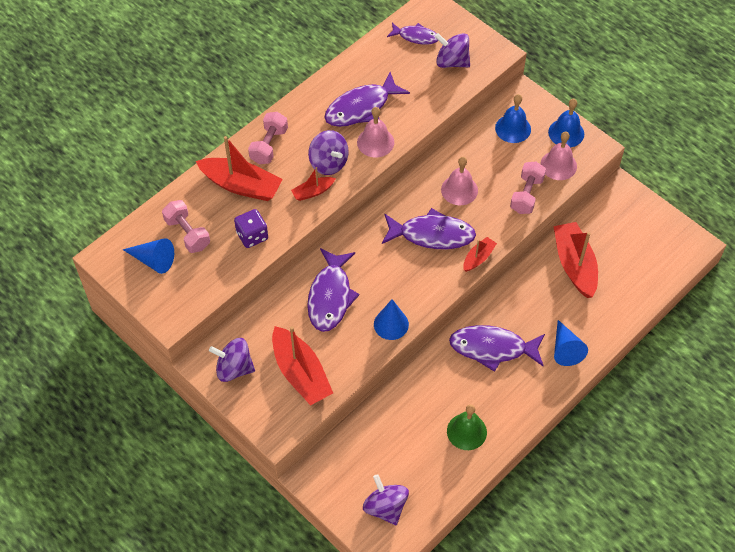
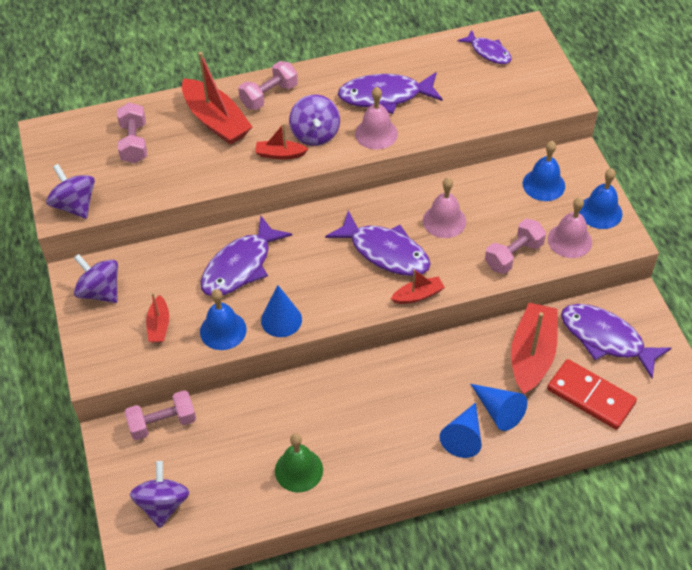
camera: 30 degrees right, 5 degrees down
blue cone [123,238,174,274] -> blue cone moved to [471,384,527,431]
purple dice [234,209,268,248] -> none
red boat [272,326,333,406] -> red boat [146,293,169,343], size x0.52
purple spinning top [435,33,470,68] -> purple spinning top moved to [46,164,95,219]
purple fish [449,325,545,372] -> purple fish moved to [561,304,672,378]
none -> pink dumbbell [124,390,196,440]
none -> blue bell [200,289,246,350]
none -> red domino [547,359,637,430]

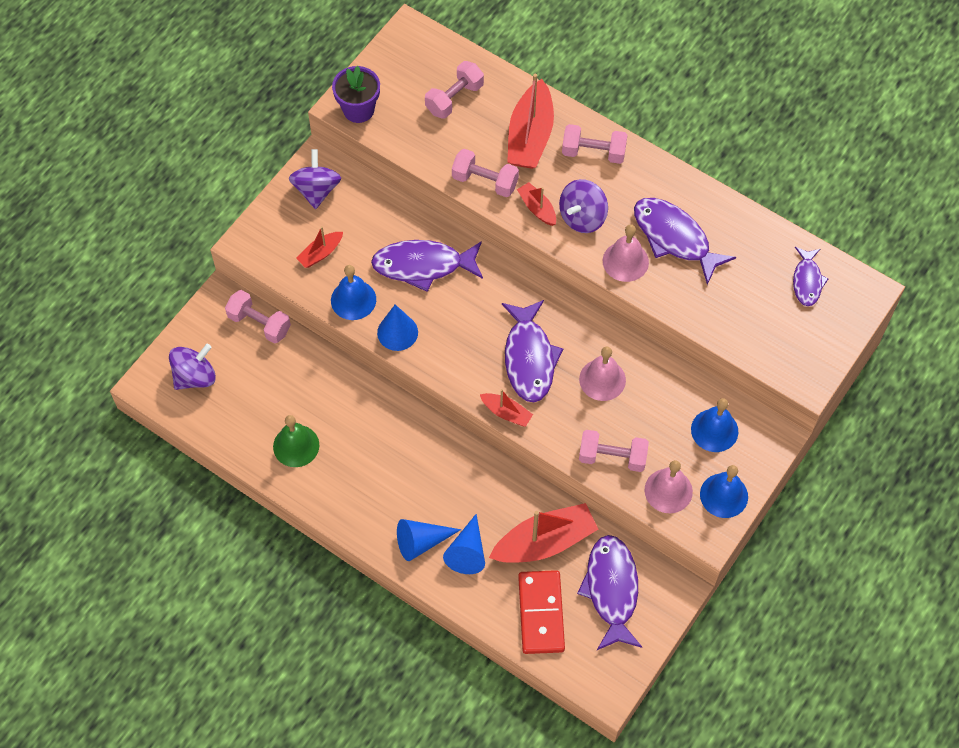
camera: 50 degrees right, 10 degrees up
purple spinning top [46,164,95,219] -> purple flower pot [332,66,380,123]
none -> pink dumbbell [452,149,519,197]

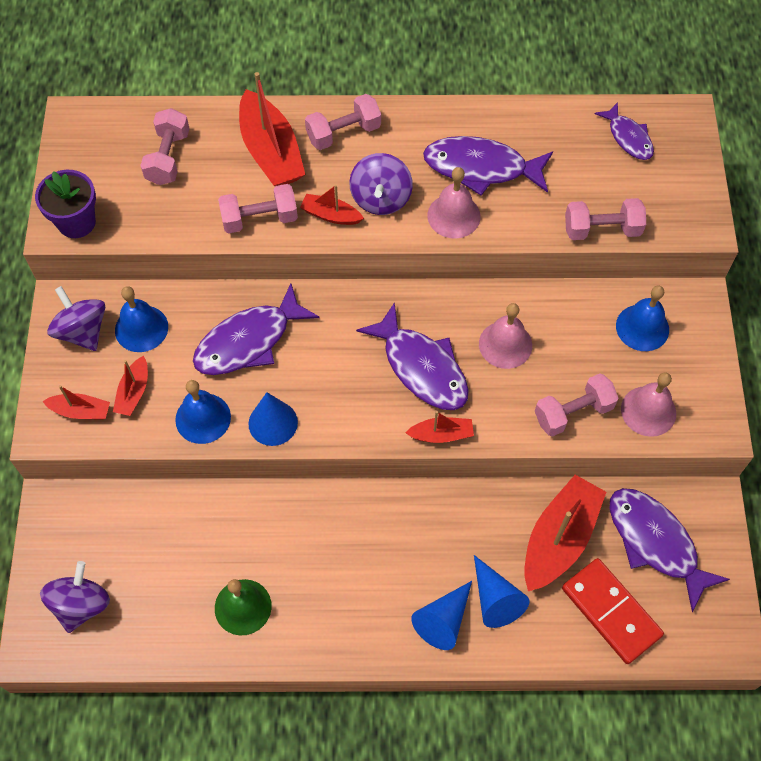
camera: 35 degrees left, 0 degrees up
pink dumbbell [225,290,291,344] -> pink dumbbell moved to [565,198,646,240]
blue bell [700,465,748,518] -> blue bell moved to [115,286,168,352]
none -> red boat [42,385,110,420]

